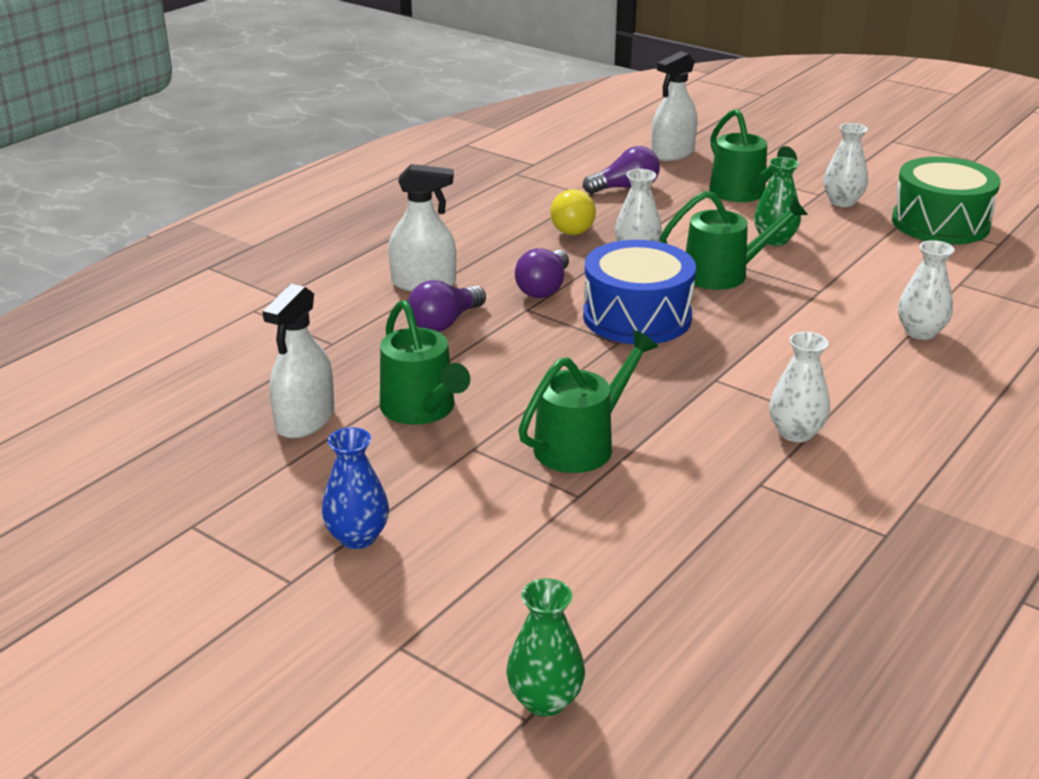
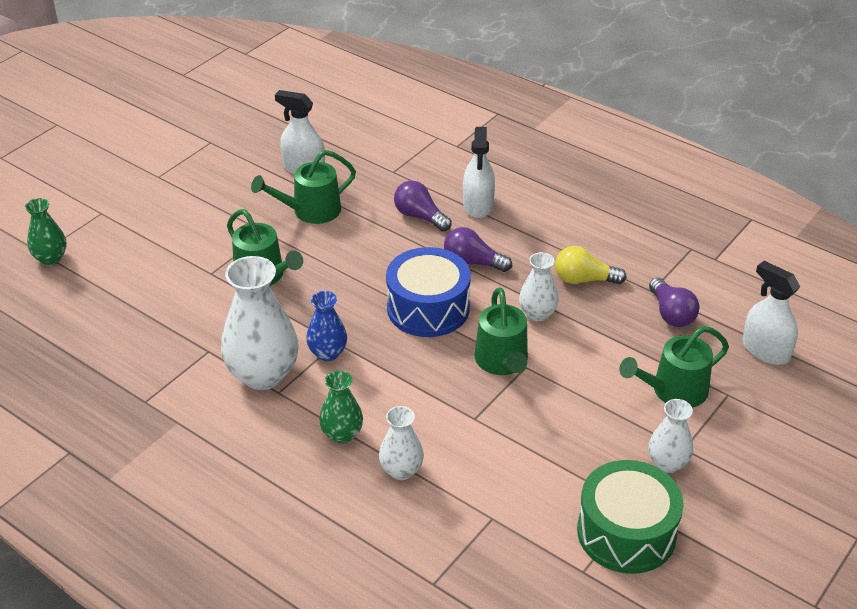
camera: 90 degrees right, 10 degrees up
blue vase [322,427,389,549] -> blue vase moved to [306,291,347,361]
green vase [754,157,801,246] -> green vase moved to [319,370,363,444]
white vase [769,332,830,442] -> white vase [221,256,299,390], size x1.83

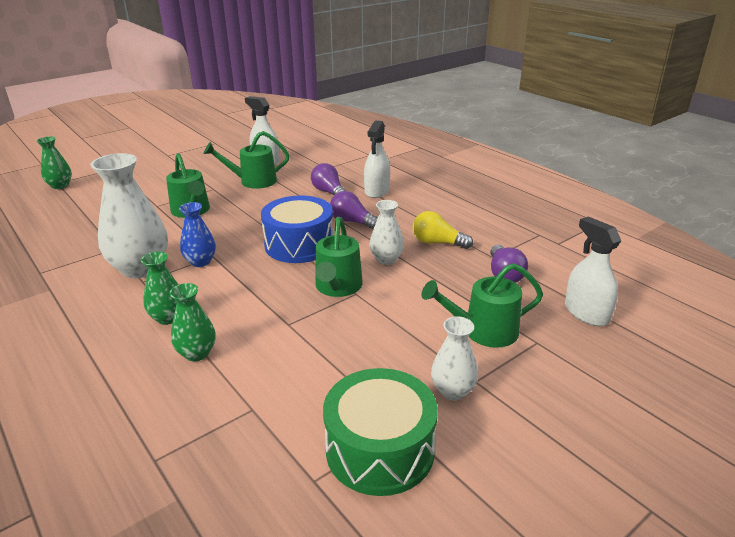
camera: 15 degrees right, 10 degrees down
white vase [379,406,424,480] -> green vase [169,283,216,361]

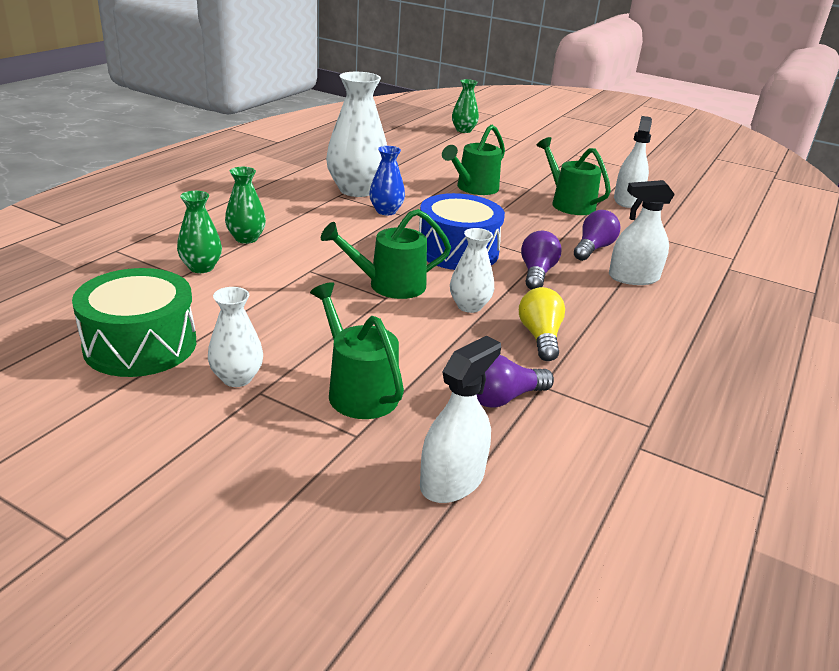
camera: 65 degrees right, 0 degrees up
green vase [141,252,178,325] -> green vase moved to [177,191,222,273]

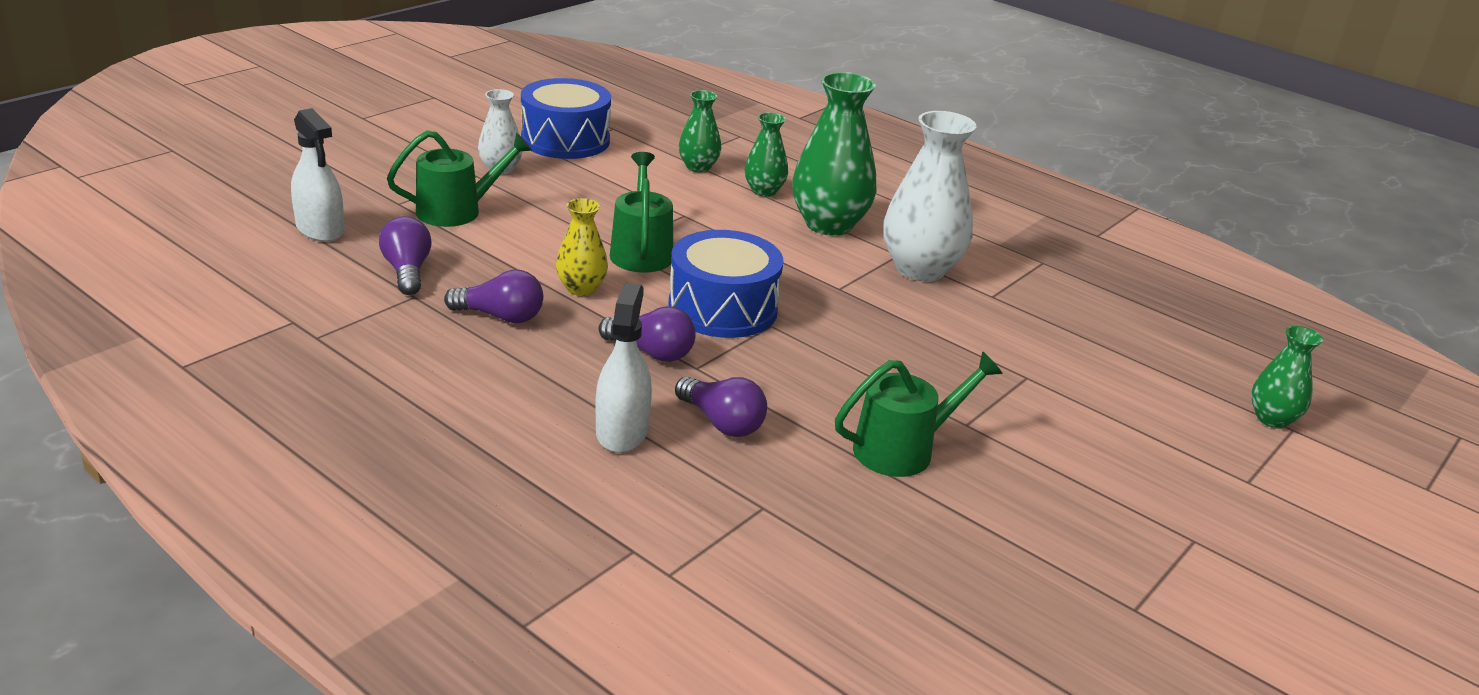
camera: 100 degrees right, 0 degrees up
green drum [72,268,196,377] -> blue drum [521,78,611,159]
blue vase [369,146,405,215] -> none
green watering can [442,124,505,195] -> none
white vase [450,228,494,313] -> yellow vase [556,198,608,296]
yellow light bulb [519,287,565,361] -> purple light bulb [444,270,543,323]
white spray bottle [614,116,652,208] -> none
none -> green vase [792,72,876,236]

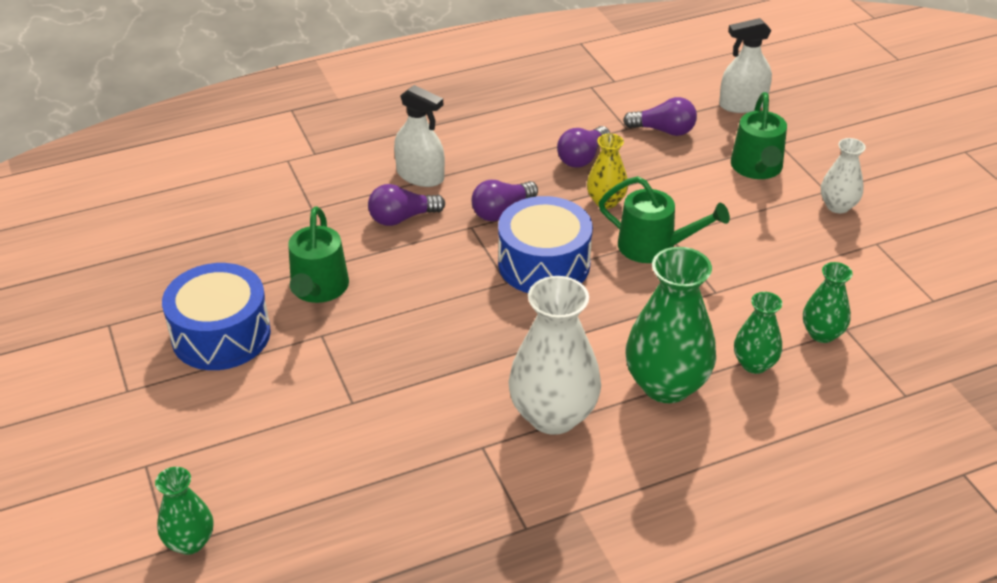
camera: 120 degrees right, 10 degrees up
blue drum [521,78,611,159] -> blue drum moved to [162,263,271,370]

